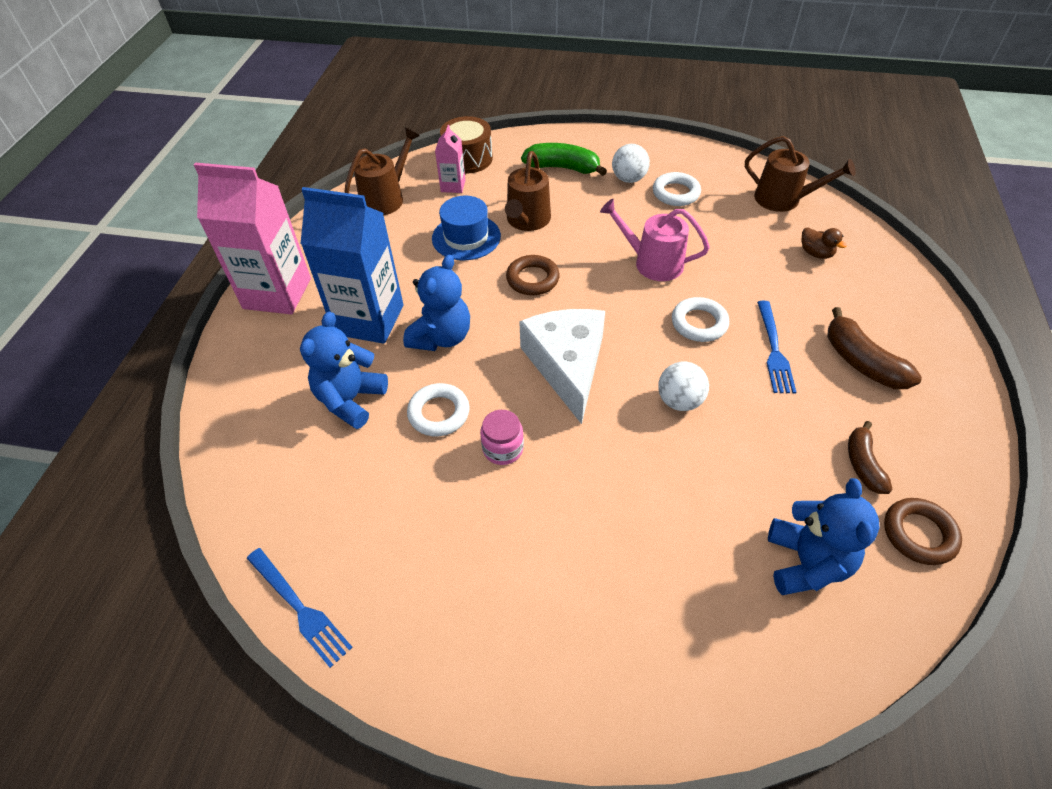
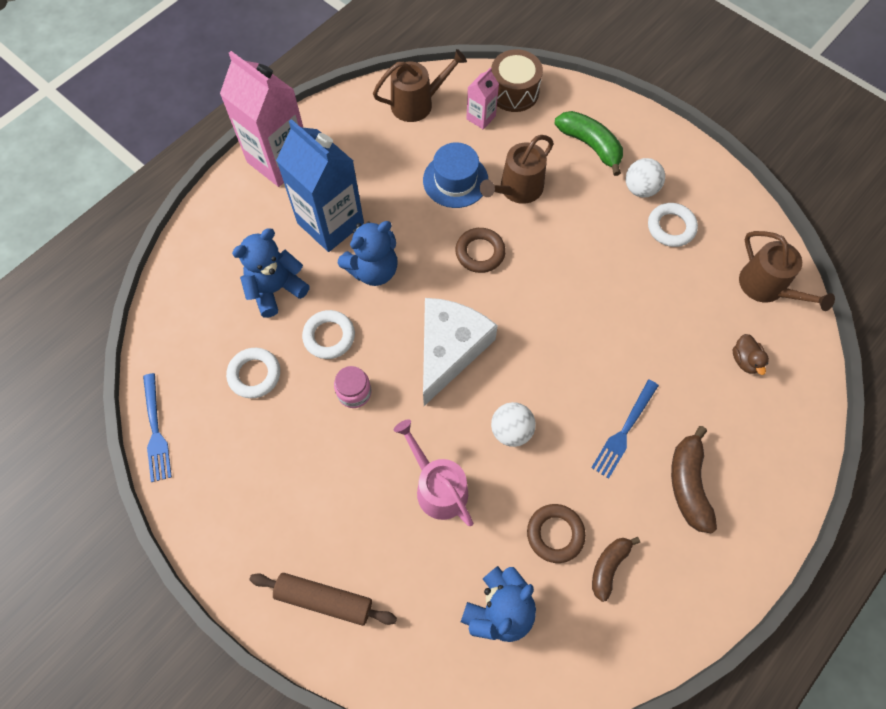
camera: 30 degrees right, 15 degrees up
pink watering can [600,199,710,281] -> pink watering can moved to [394,419,473,526]
white ring [672,297,729,342] -> white ring moved to [226,348,280,398]
brown ring [884,498,962,565] -> brown ring moved to [527,504,586,563]
none -> brown rolling pin [249,573,397,626]

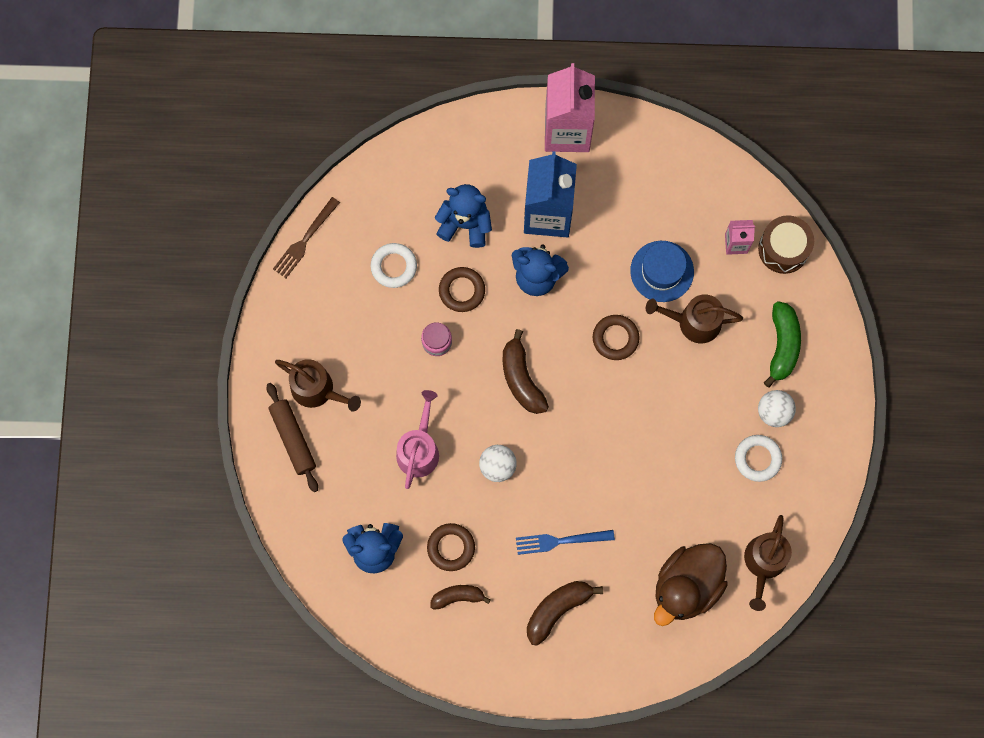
camera: 50 degrees right, 10 degrees up
blue fork [143,373,172,482] -> brown fork [273,197,340,278]
white ring [302,310,355,359] -> brown ring [439,267,485,312]
brown watering can [373,49,467,122] -> brown watering can moved to [275,359,361,412]
white cheese [423,298,498,406] -> brown banana [503,329,549,414]
brown duck [733,334,769,375] -> brown duck [654,543,728,626], size x2.37

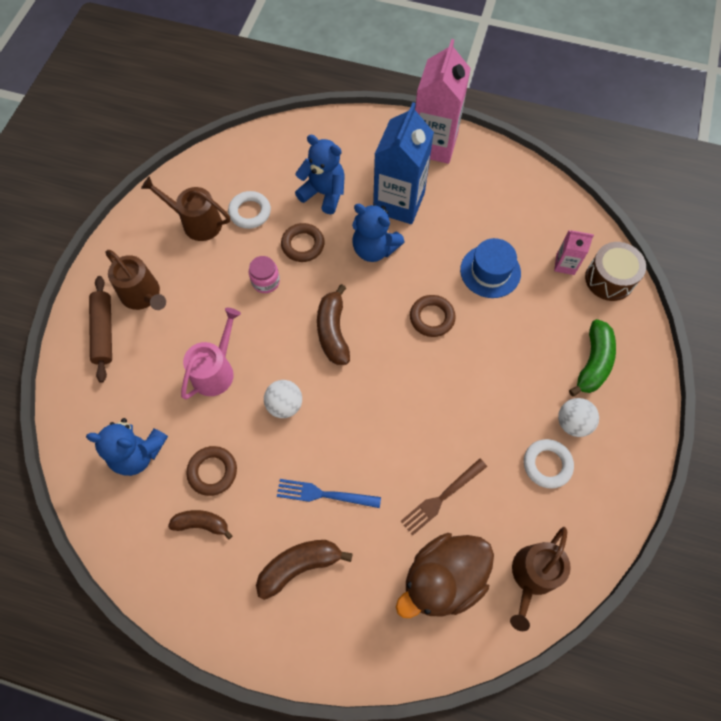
camera: 15 degrees right, 10 degrees down
brown fork [273,197,340,278] -> brown fork moved to [401,459,487,536]
brown watering can [646,294,743,344] -> brown watering can moved to [141,176,230,241]

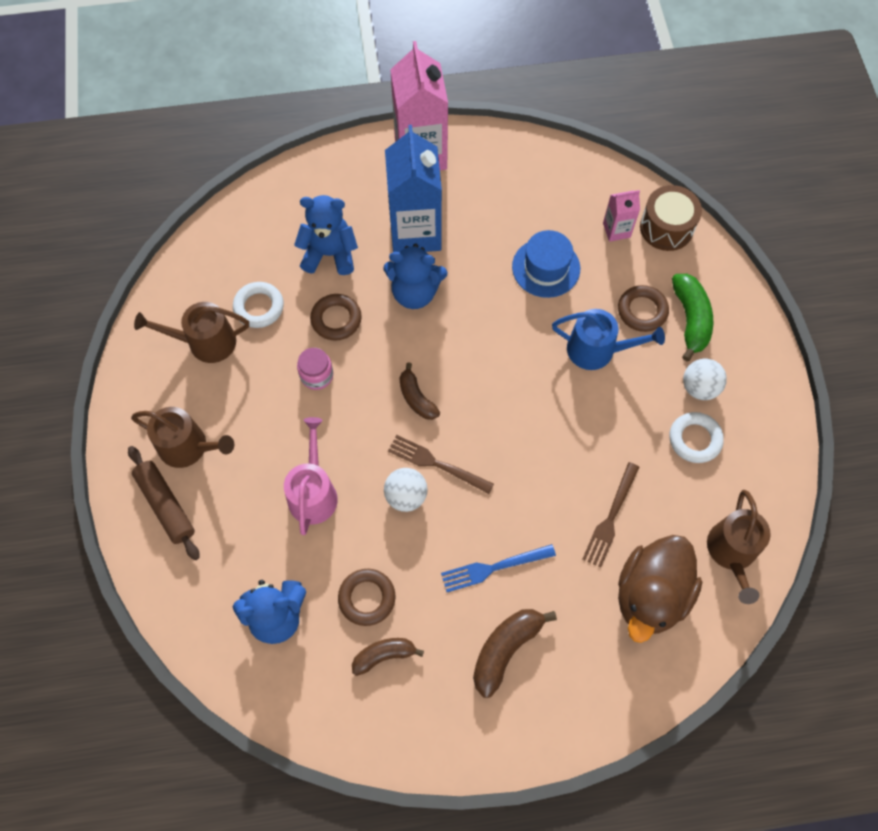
camera: 25 degrees left, 0 degrees up
brown banana [317,284,350,365] -> brown banana [399,363,440,420], size x0.66
brown ring [410,295,456,337] -> brown ring moved to [618,285,669,332]
none -> brown fork [388,435,494,494]
none -> blue watering can [552,309,665,370]

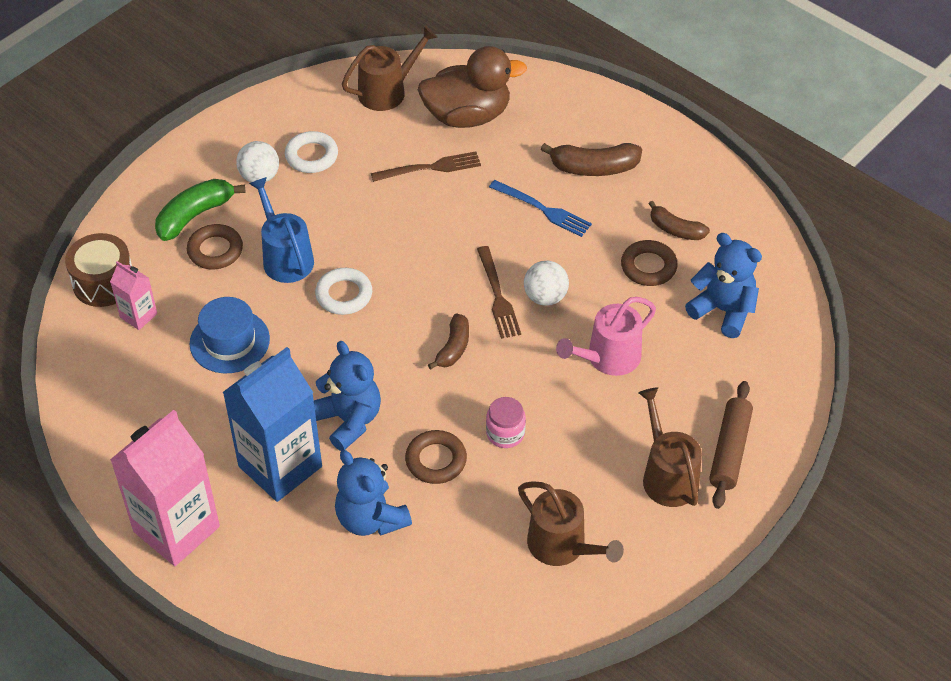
camera: 130 degrees left, 15 degrees down
white ring [233,282,284,328] -> white ring moved to [315,268,372,315]

